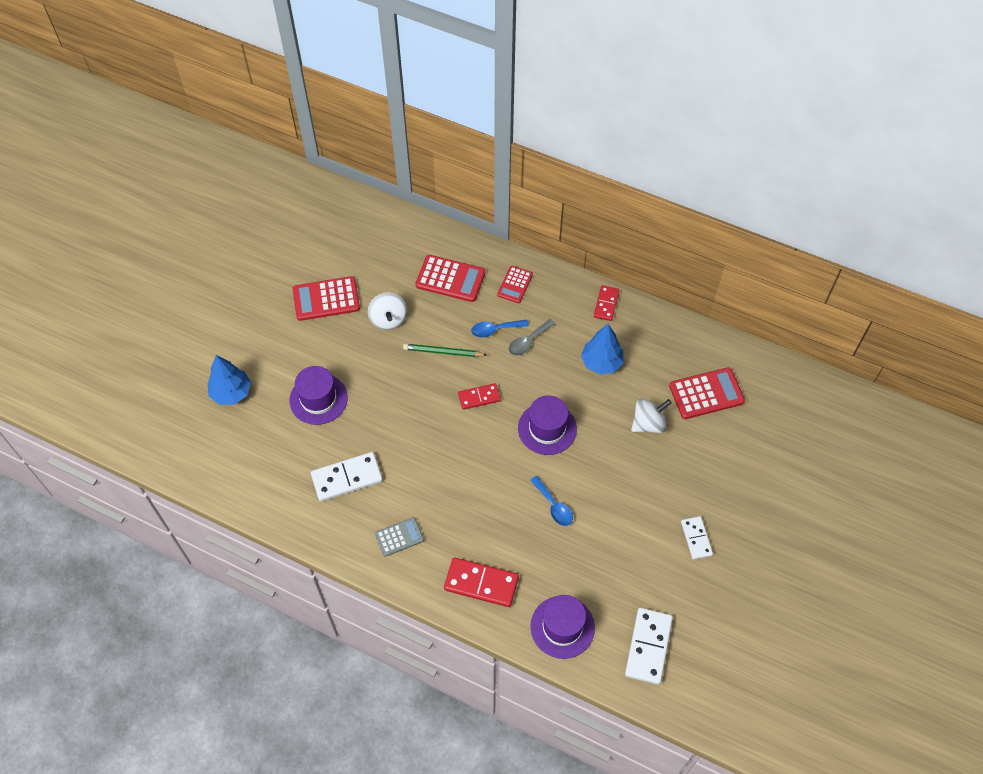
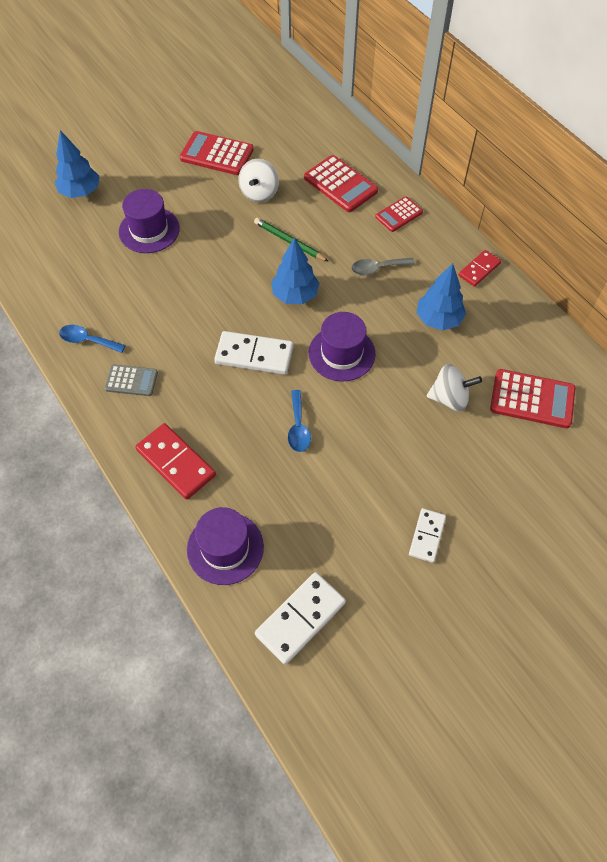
camera: 30 degrees right, 0 degrees up
white domino [311,452,383,501] -> white domino moved to [214,331,293,375]
red domino [458,383,501,410] -> blue tree [271,237,320,304]
blue spoon [471,320,529,338] -> blue spoon moved to [59,325,126,353]

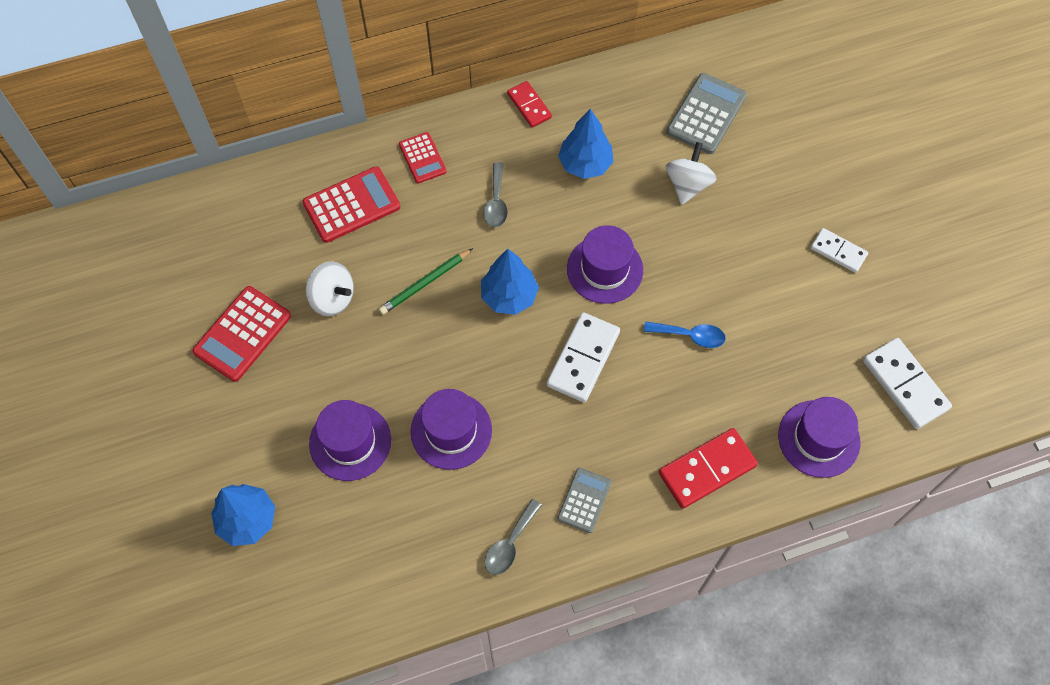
camera: 75 degrees left, 5 degrees up
blue spoon [59,325,126,353] -> grey spoon [485,499,542,575]
red calculator [490,369,576,428] -> grey calculator [666,73,747,154]
none -> purple hat [410,389,492,470]

